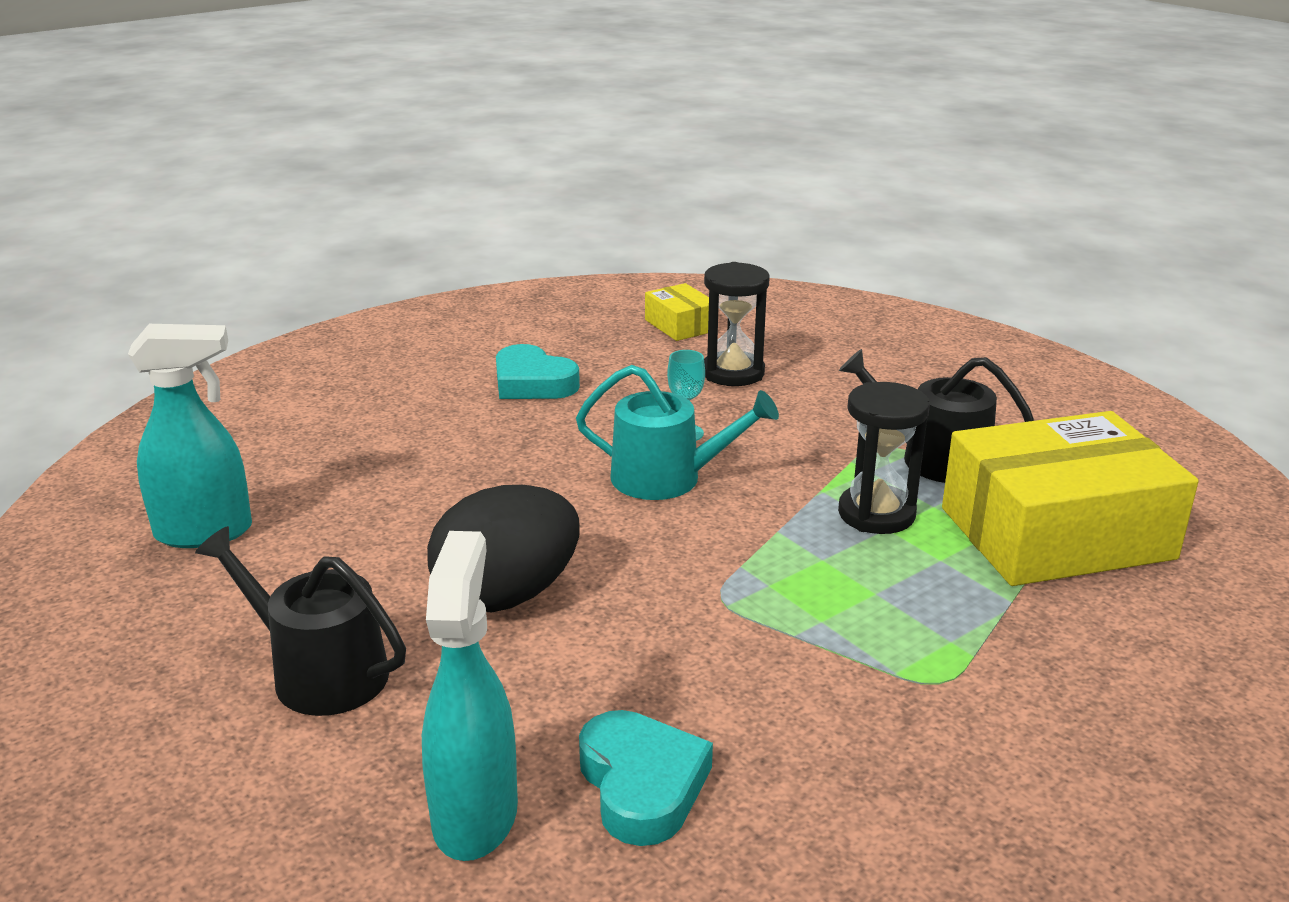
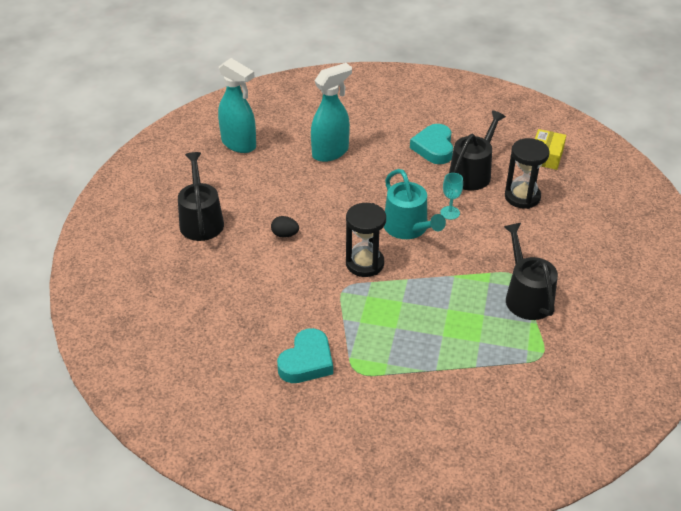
camera: 50 degrees right, 15 degrees up
turquoise spray bottle [422,531,518,861] -> turquoise spray bottle moved to [311,63,352,162]
black egg [427,485,580,612] -> black egg [271,216,299,238], size x0.41
turquoise heart [579,710,713,846] -> turquoise heart moved to [277,328,333,383]
black hourglass [838,382,930,534] -> black hourglass moved to [346,203,386,277]
yellow box [942,411,1199,586] -> none
none -> black watering can [449,110,506,190]

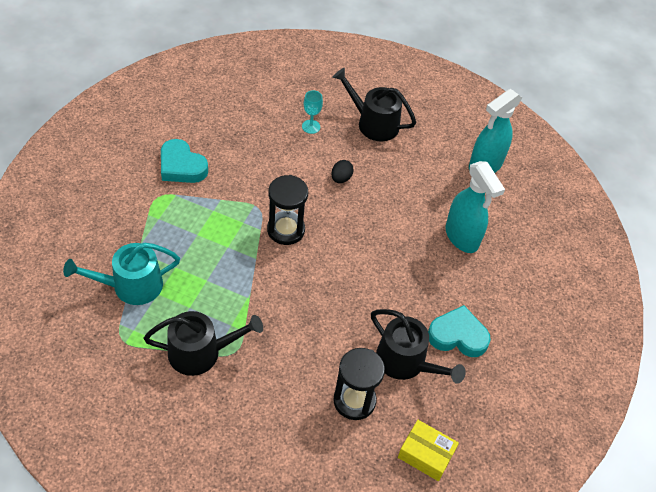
camera: 95 degrees right, 10 degrees up
black watering can [178,152,224,241] -> black watering can turned 150 degrees counterclockwise [332,68,416,141]
turquoise watering can [384,169,446,239] -> turquoise watering can moved to [63,243,180,305]
turquoise goblet [440,173,463,220] -> turquoise goblet moved to [302,90,323,134]

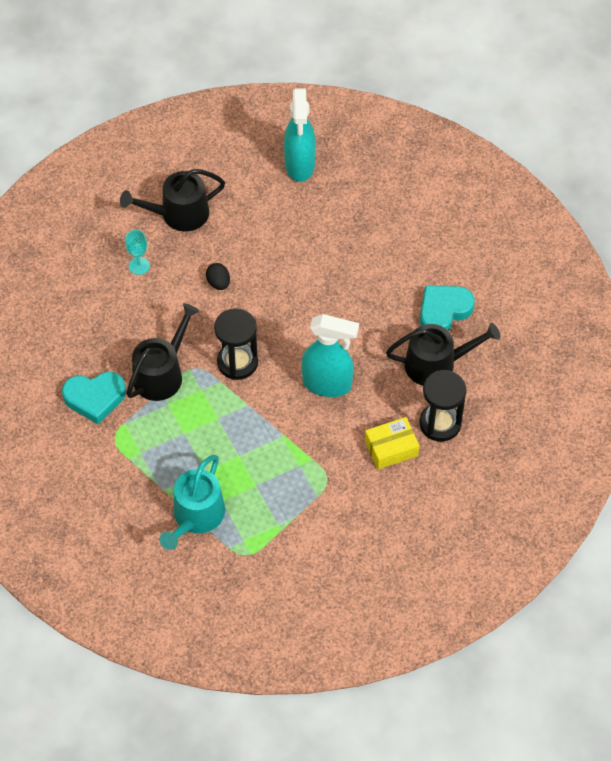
camera: 45 degrees left, 5 degrees up
black watering can [144,311,263,376] -> black watering can moved to [126,303,200,401]
yellow box [398,420,459,481] -> yellow box moved to [365,417,419,469]
turquoise spray bottle [445,161,505,253] -> turquoise spray bottle moved to [302,314,359,397]

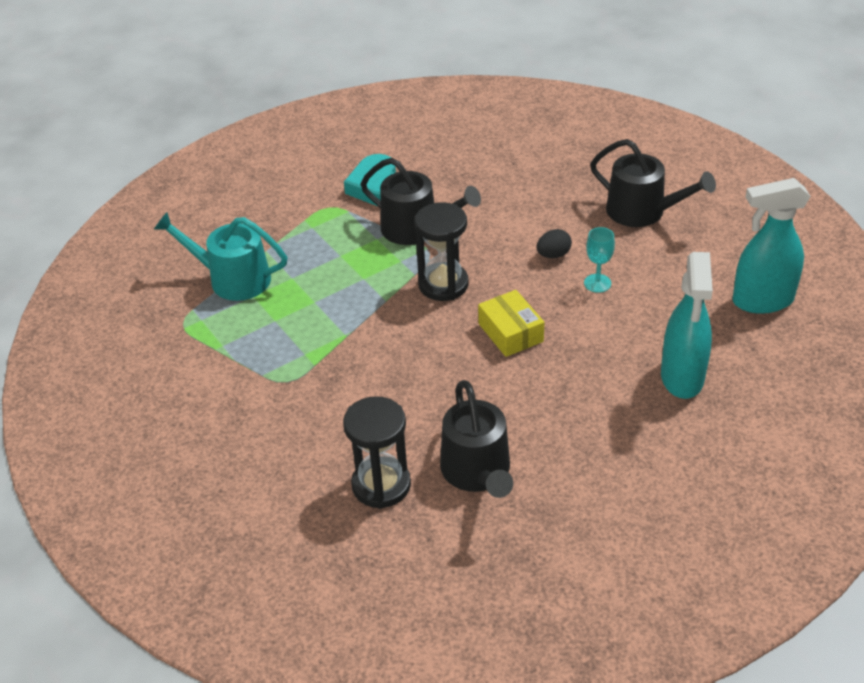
camera: 85 degrees right, 15 degrees down
black watering can [120,169,225,232] -> black watering can turned 150 degrees clockwise [590,139,716,227]
turquoise goblet [125,230,150,275] -> turquoise goblet moved to [584,227,615,293]
turquoise spray bottle [302,314,359,397] -> turquoise spray bottle moved to [661,252,713,399]
yellow box [365,417,419,469] -> yellow box moved to [478,290,544,357]
turquoise heart [420,286,475,331] -> none

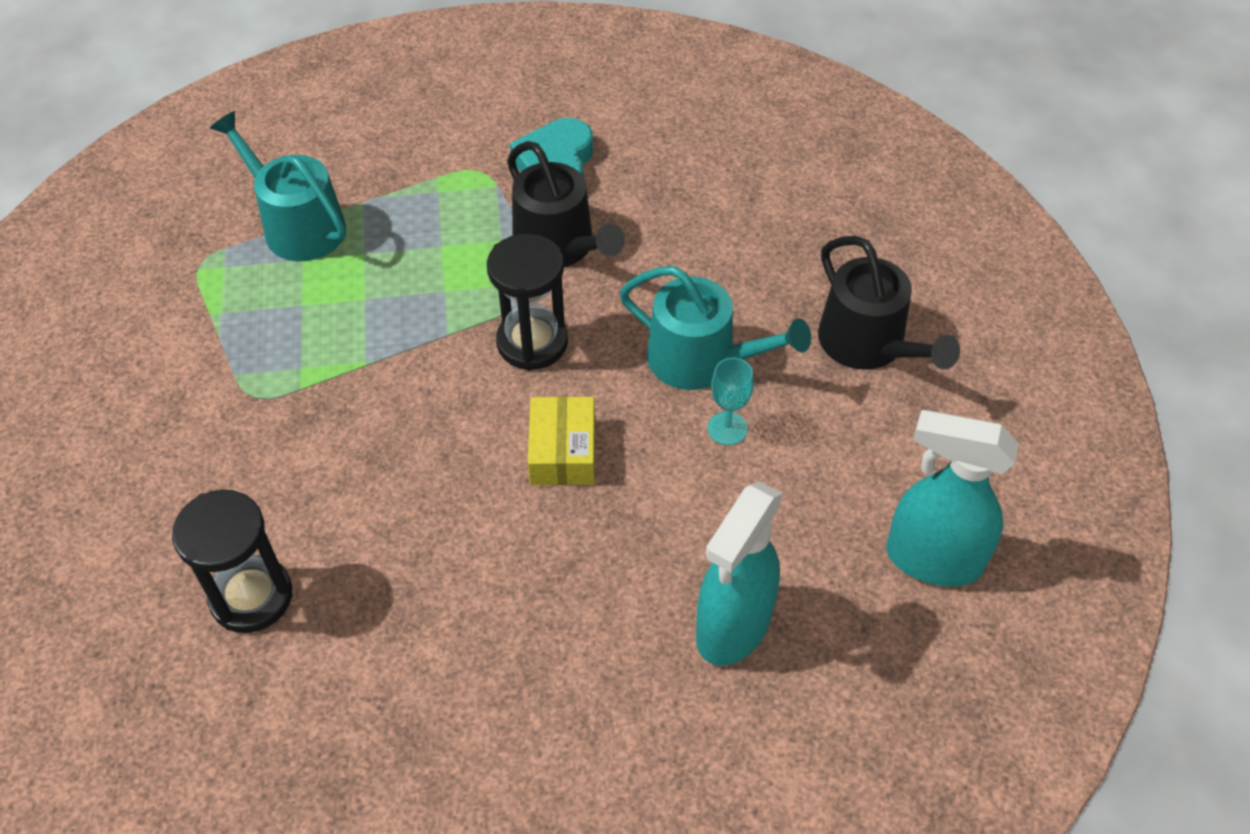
camera: 25 degrees right, 10 degrees up
black watering can [440,380,513,498] -> none
black egg [536,229,572,258] -> turquoise watering can [620,266,811,390]

